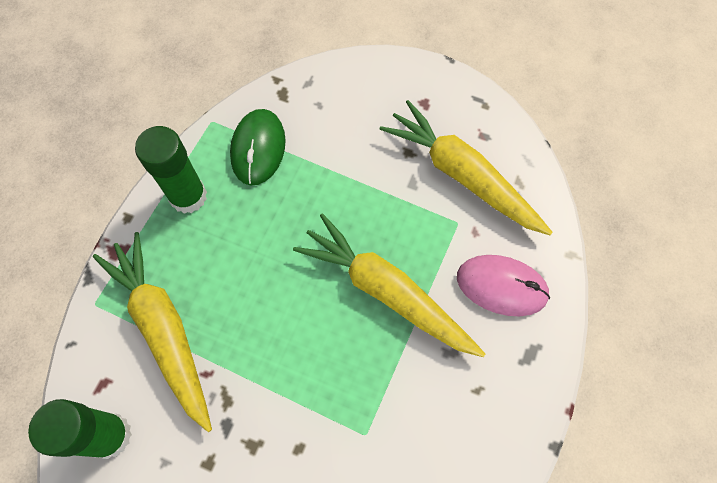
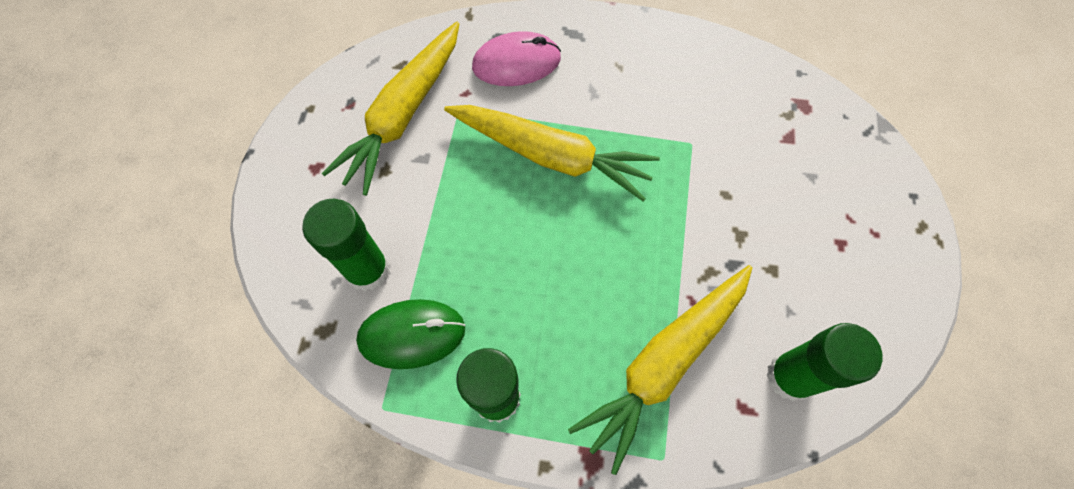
camera: 105 degrees left, 0 degrees up
yellow carrot [293,214,485,357] -> yellow carrot turned 90 degrees counterclockwise [444,105,660,201]
pink mouse [457,255,550,316] -> pink mouse turned 75 degrees clockwise [472,31,561,86]
none -> green glue stick [302,199,390,291]

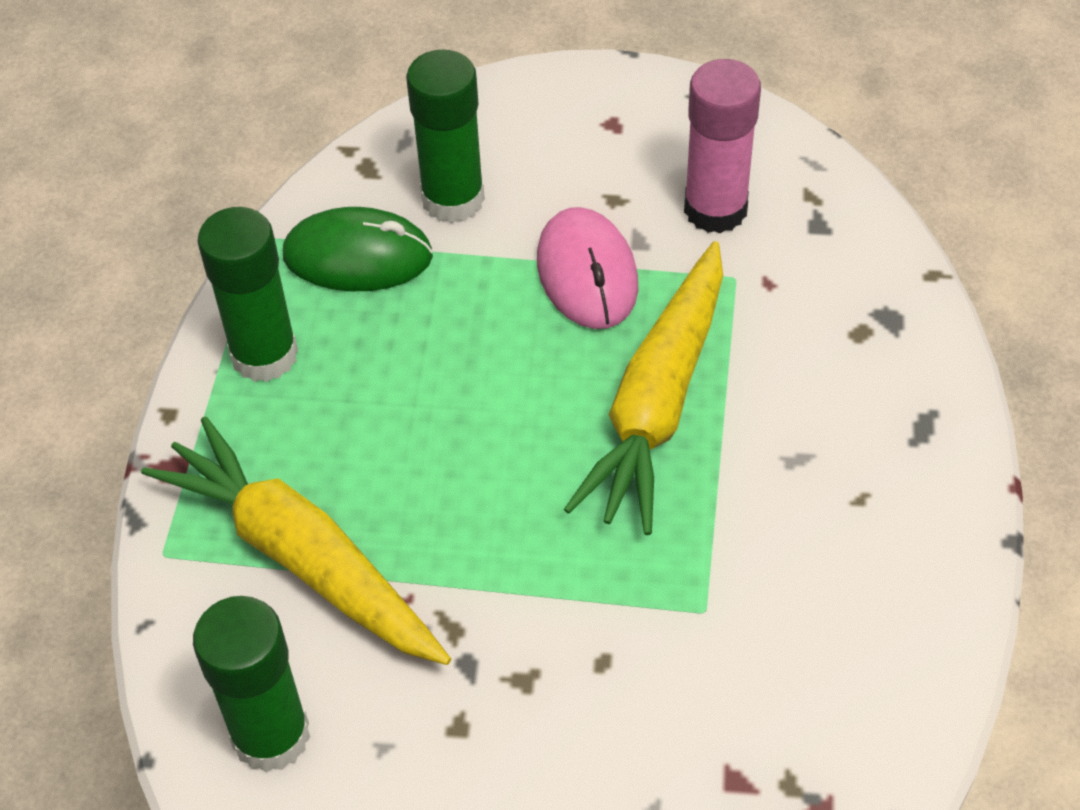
camera: 90 degrees right, 15 degrees down
yellow carrot [322,22,459,196] -> pink glue stick [684,59,761,233]
green mouse [356,299,465,369] -> green mouse turned 75 degrees counterclockwise [283,207,433,291]
pink mouse [472,31,561,86] -> pink mouse moved to [537,207,638,329]

